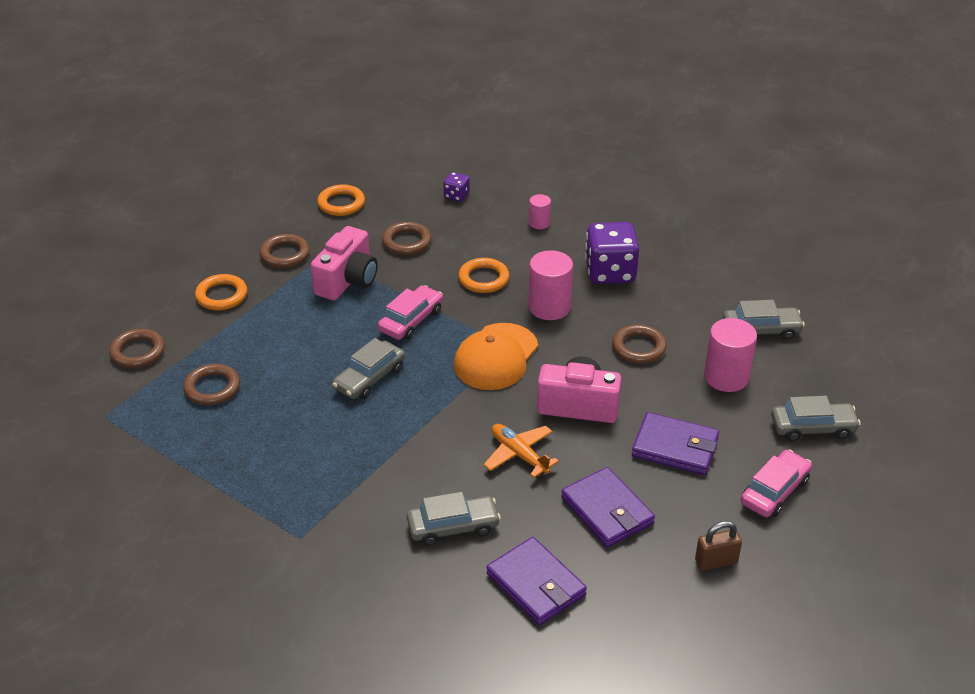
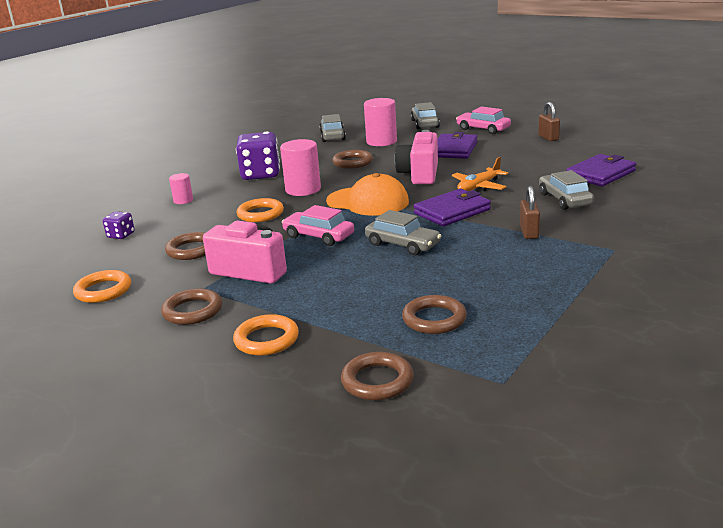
camera: 90 degrees left, 15 degrees down
purple wallet [561,467,655,547] -> purple wallet moved to [414,189,491,226]
none -> brown padlock [520,186,540,239]

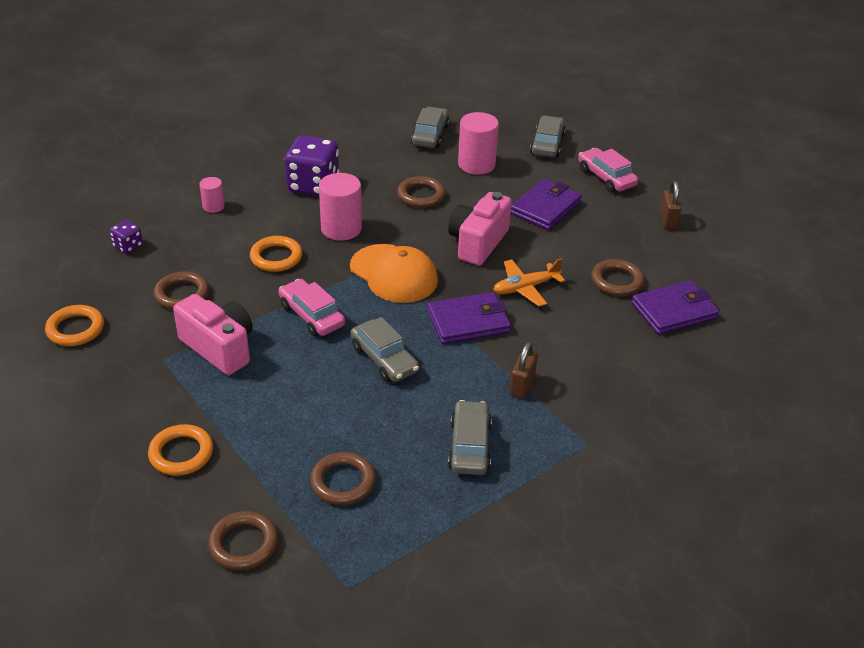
camera: 15 degrees right, 15 degrees up
brown ring [161,288,222,325] -> brown ring moved to [591,259,644,296]
grey car [539,170,594,210] -> grey car moved to [448,400,492,475]

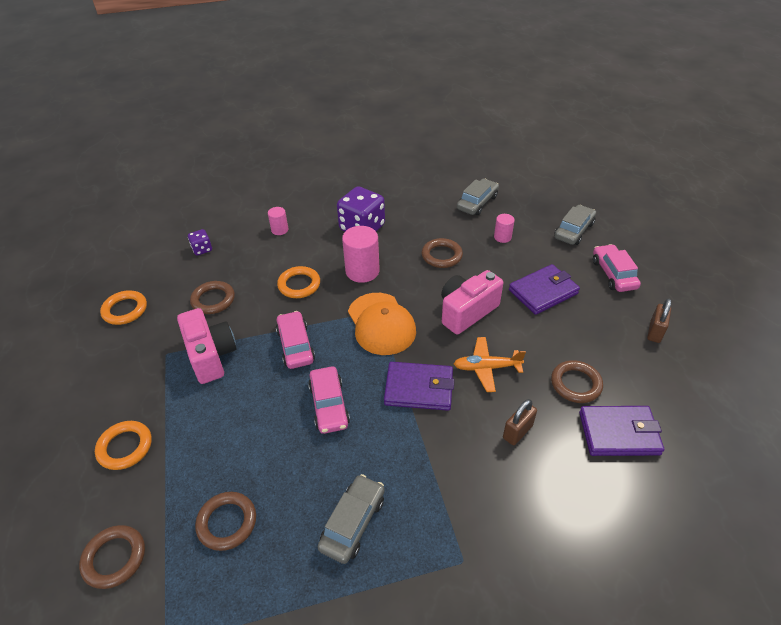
camera: 25 degrees right, 5 degrees up
grey car [350,317,419,382] -> pink car [308,367,350,434]
pink cylinder [458,112,499,175] -> pink cylinder [494,214,515,243], size x0.54
brown padlock [510,342,538,398] -> brown padlock moved to [503,399,537,445]

